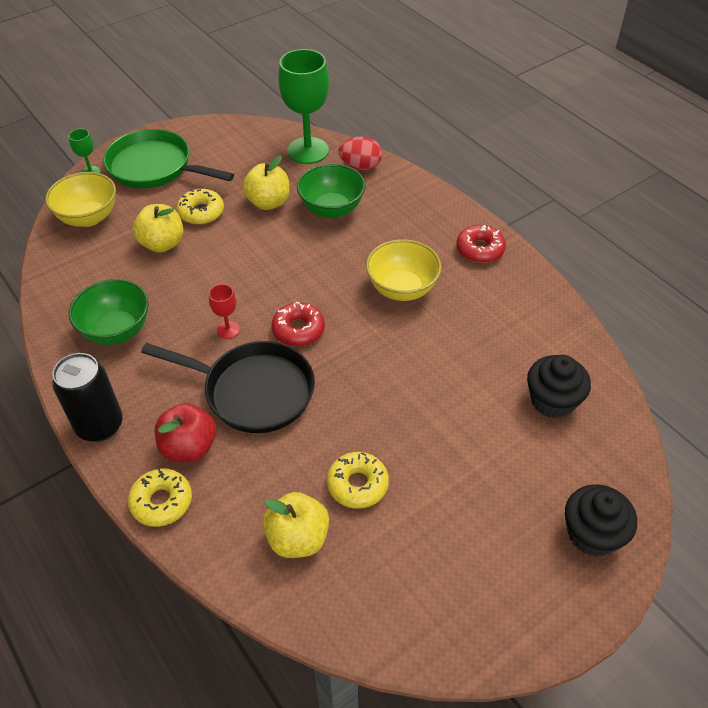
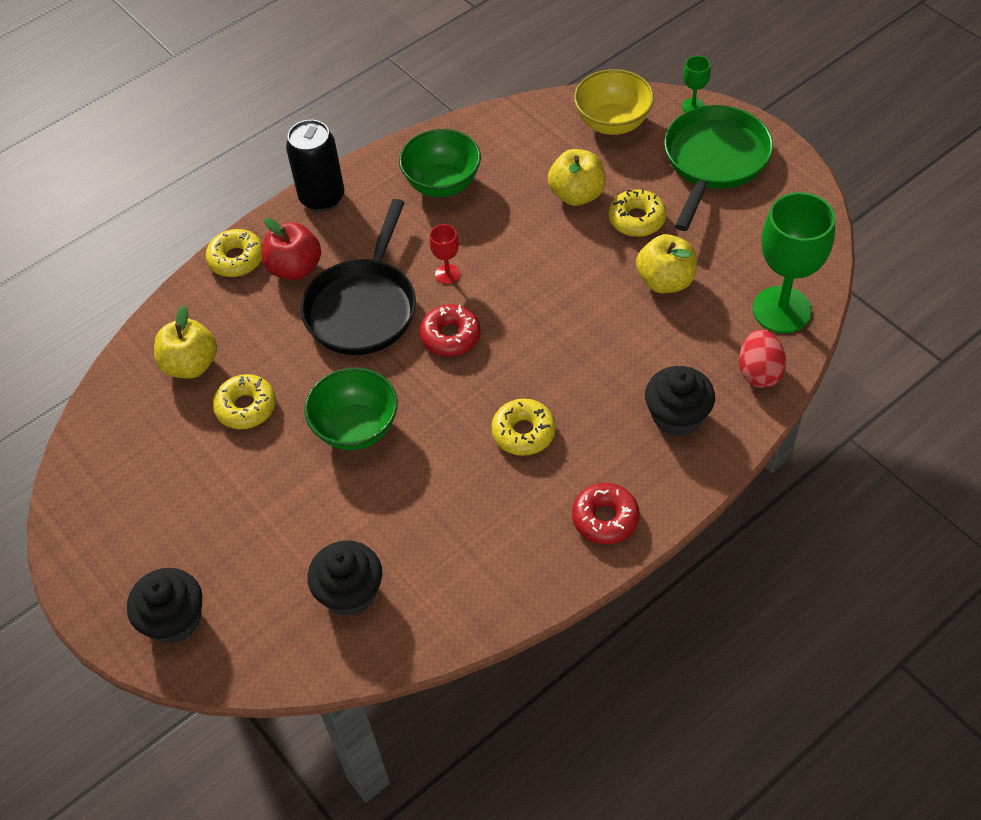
camera: 90 degrees right, 5 degrees up
green bowl [297,164,365,218] -> green bowl moved to [304,367,398,450]
yellow bowl [366,239,442,301] -> yellow donut [491,399,556,456]
none -> black cupcake [645,366,715,437]

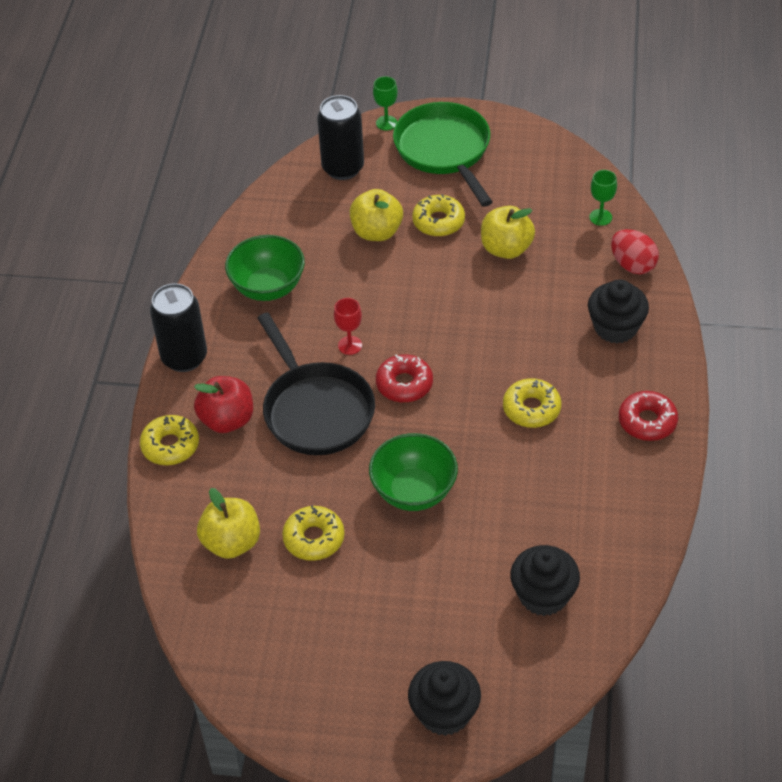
camera: 45 degrees left, 5 degrees down
yellow bowl [574,69,654,135] -> black can [317,95,364,180]
green goblet [753,192,835,333] -> green goblet [589,170,617,226], size x0.45

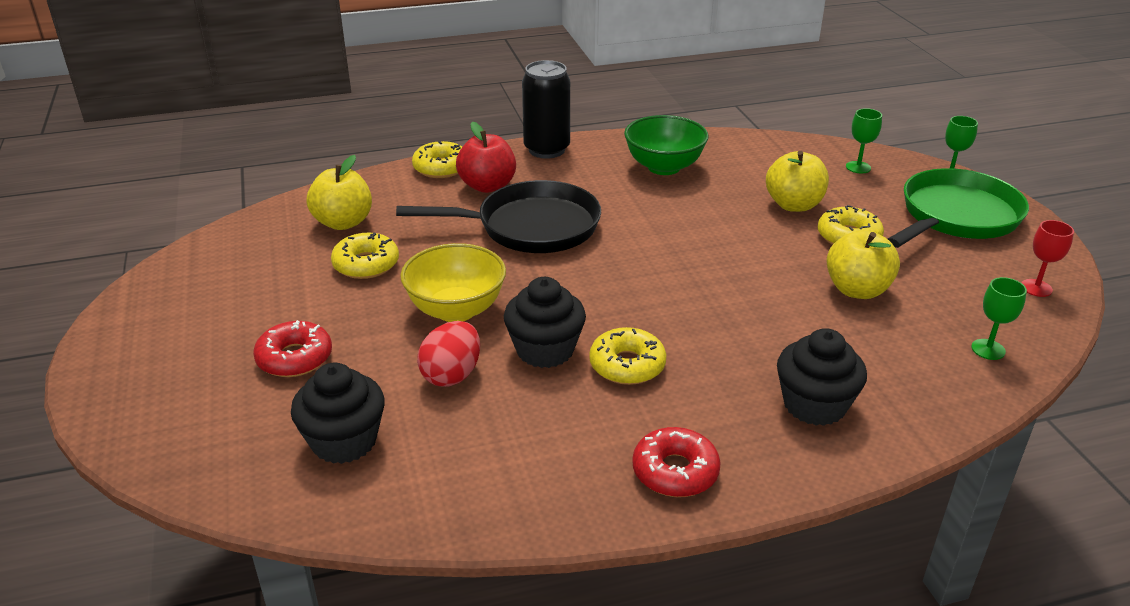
camera: 65 degrees right, 15 degrees down
black pan [257,312,375,455] -> black pan turned 135 degrees counterclockwise [396,180,601,253]
black can [317,95,364,180] -> green goblet [846,108,882,173]
red goblet [334,298,362,355] -> red goblet moved to [1022,220,1074,297]
green bowl [369,433,458,511] -> yellow bowl [400,243,506,322]
red donut [376,354,433,403] -> red donut moved to [253,320,332,377]
black cupcake [408,661,481,736] -> black cupcake moved to [504,277,586,368]
red egg [611,229,659,274] -> red egg moved to [417,321,480,387]

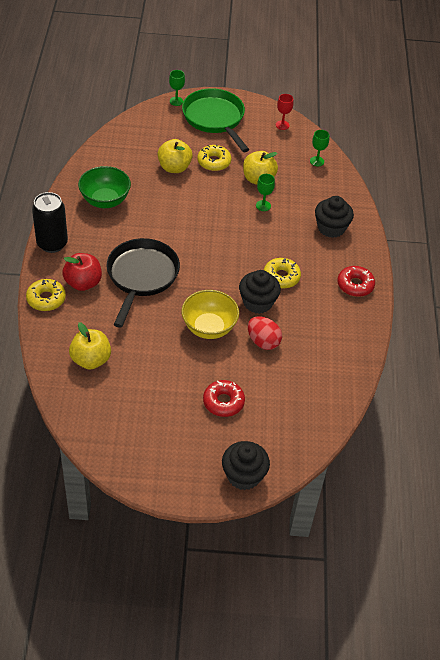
camera: 75 degrees left, 15 degrees up
black cupcake [291,363,385,464] -> black cupcake moved to [222,441,270,490]
yellow donut [331,232,399,279] -> none
green goblet [846,108,882,173] -> green goblet moved to [256,174,275,211]

